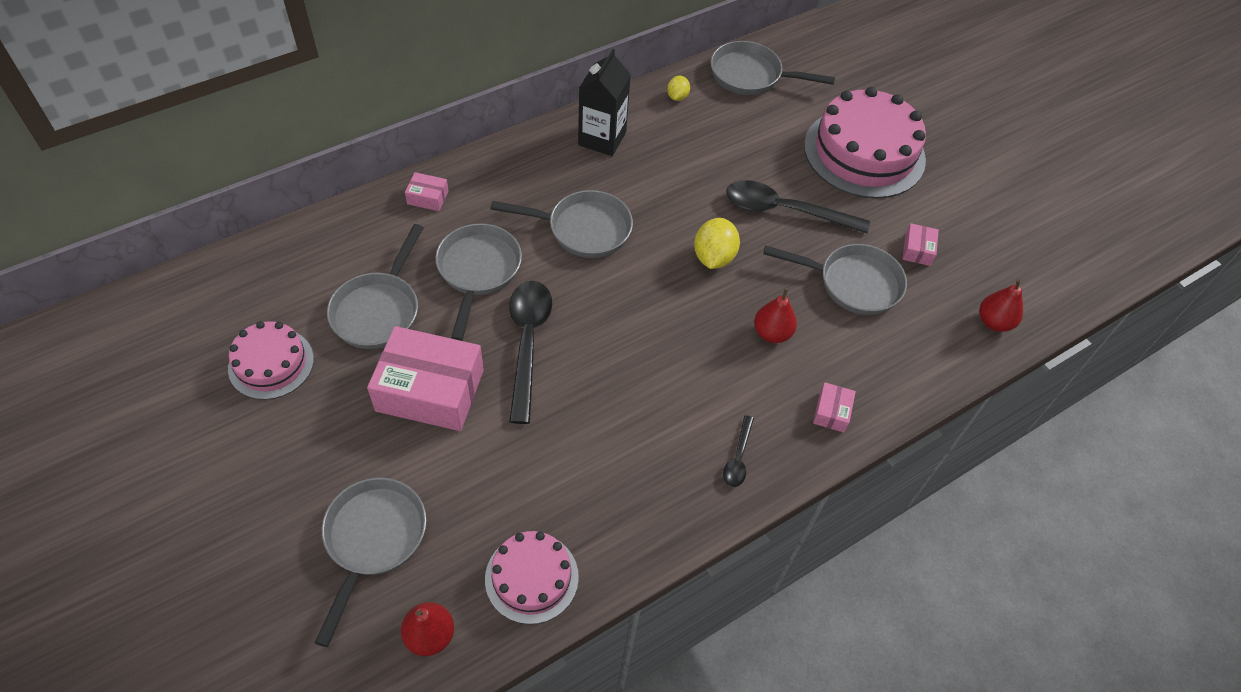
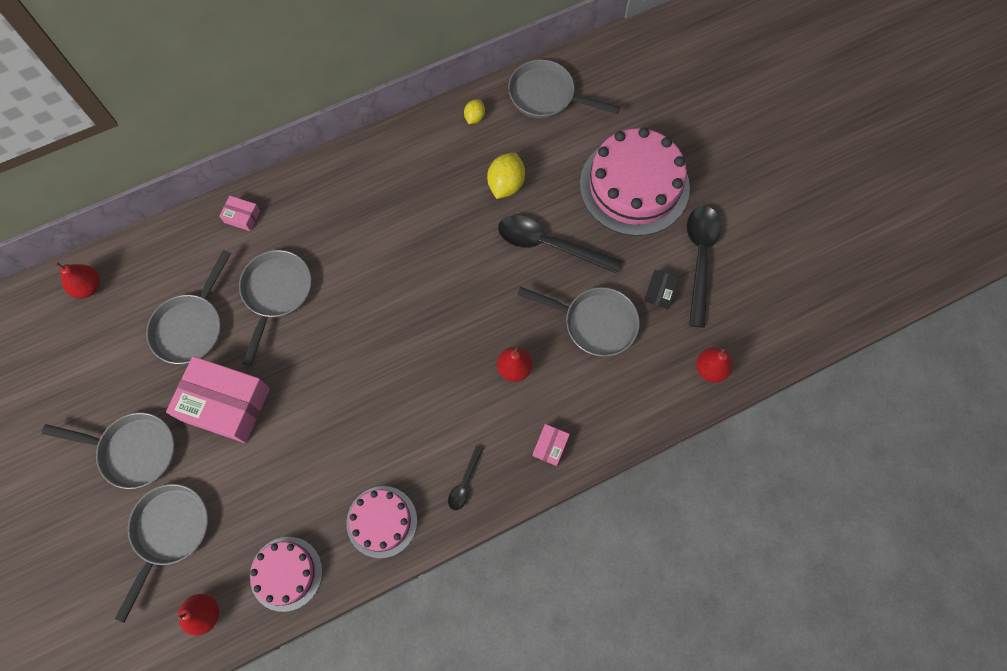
camera: 10 degrees right, 15 degrees up
pink cake [228,321,314,400] -> pink cake moved to [346,486,417,558]
grey pan [490,190,633,258] -> grey pan moved to [42,412,175,489]
black spoon [509,281,552,424] -> black spoon moved to [687,206,721,328]
black carton [578,49,631,156] -> none
yellow lemon [694,218,740,269] -> yellow lemon moved to [487,153,525,199]
pink box [903,223,939,266] -> black box [644,270,679,309]
none -> red pear [55,262,100,298]

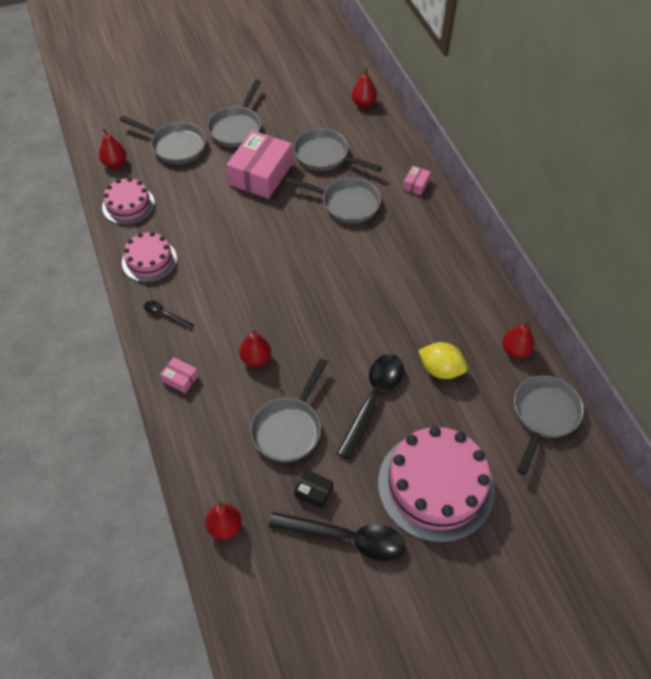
camera: 95 degrees right, 15 degrees down
yellow lemon [464,99,485,124] -> red pear [502,321,535,358]

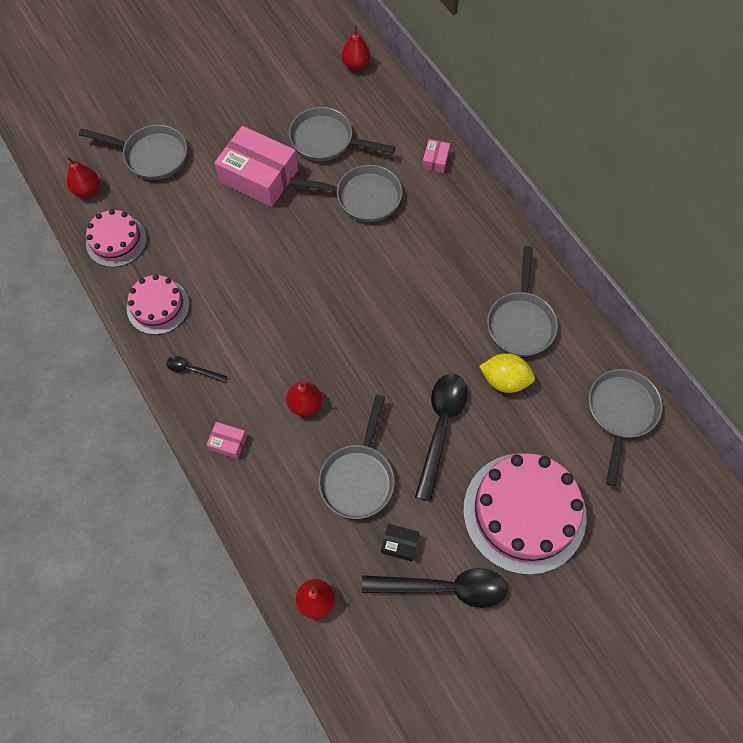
camera: 10 degrees left, 10 degrees up
grey pan [207,80,261,147] -> grey pan moved to [487,246,558,357]
pink box [226,130,292,199] -> pink box turned 75 degrees counterclockwise [214,126,298,207]
red pear [502,321,535,358] -> none

